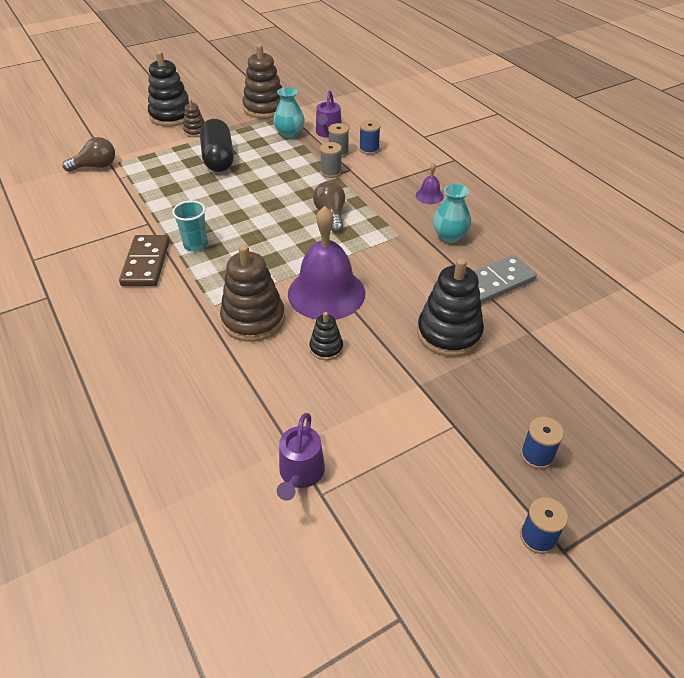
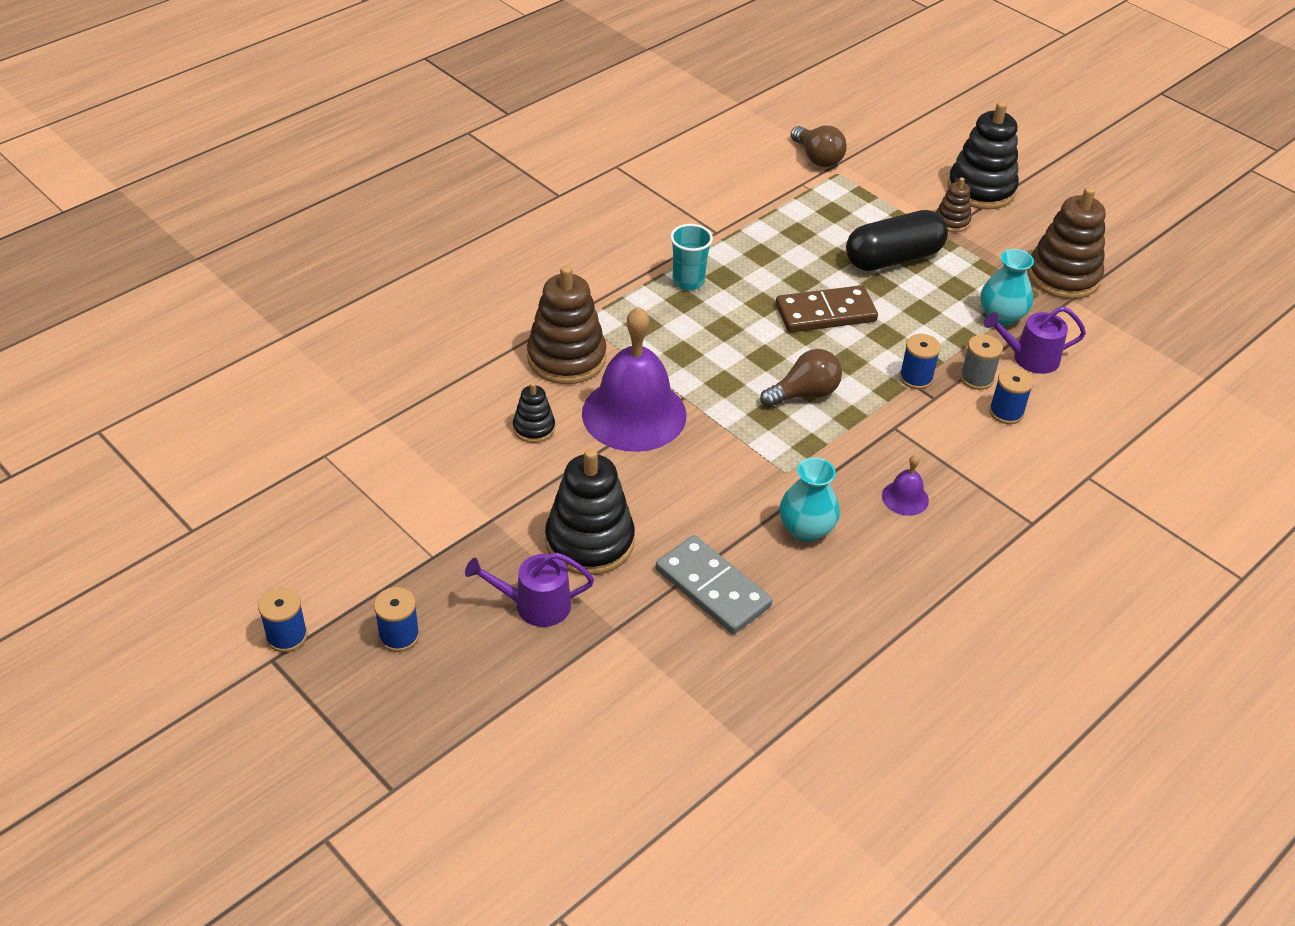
camera: 75 degrees right, 0 degrees up
brown domino [119,235,170,286] -> brown domino moved to [776,285,878,332]
purple watering can [277,413,325,501] -> purple watering can moved to [465,553,594,627]
grey spool [320,142,342,178] -> blue spool [899,334,941,389]

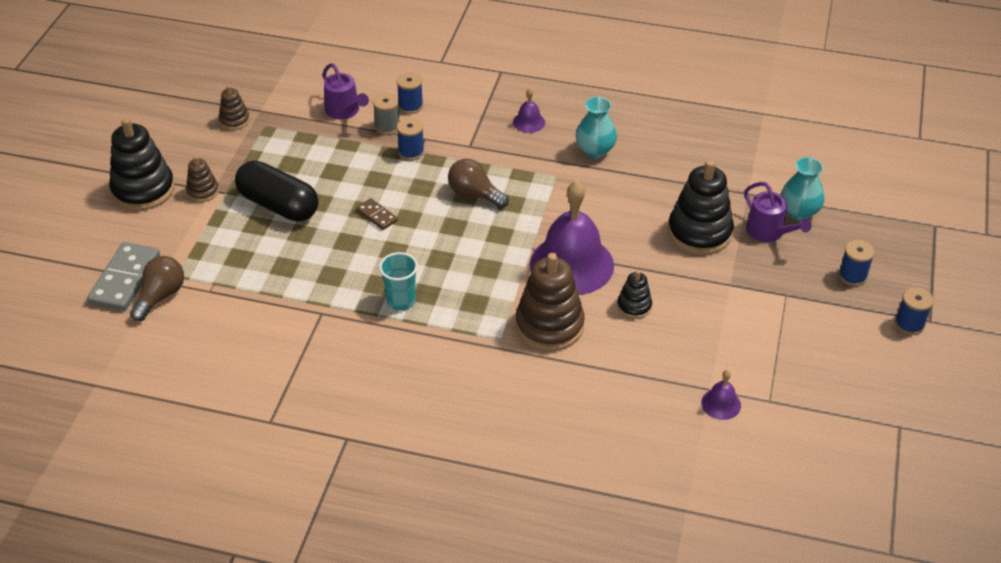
camera: 120 degrees left, 0 degrees up
grey domino [656,535,772,634] -> grey domino moved to [87,242,160,311]
brown domino [776,285,878,332] -> brown domino [356,198,398,230], size x0.52
turquoise vase [981,249,1034,326] -> turquoise vase moved to [781,157,825,221]
brown stacking toy [1027,187,1106,299] -> brown stacking toy [219,85,250,130], size x0.51
none -> purple bell [701,370,741,420]

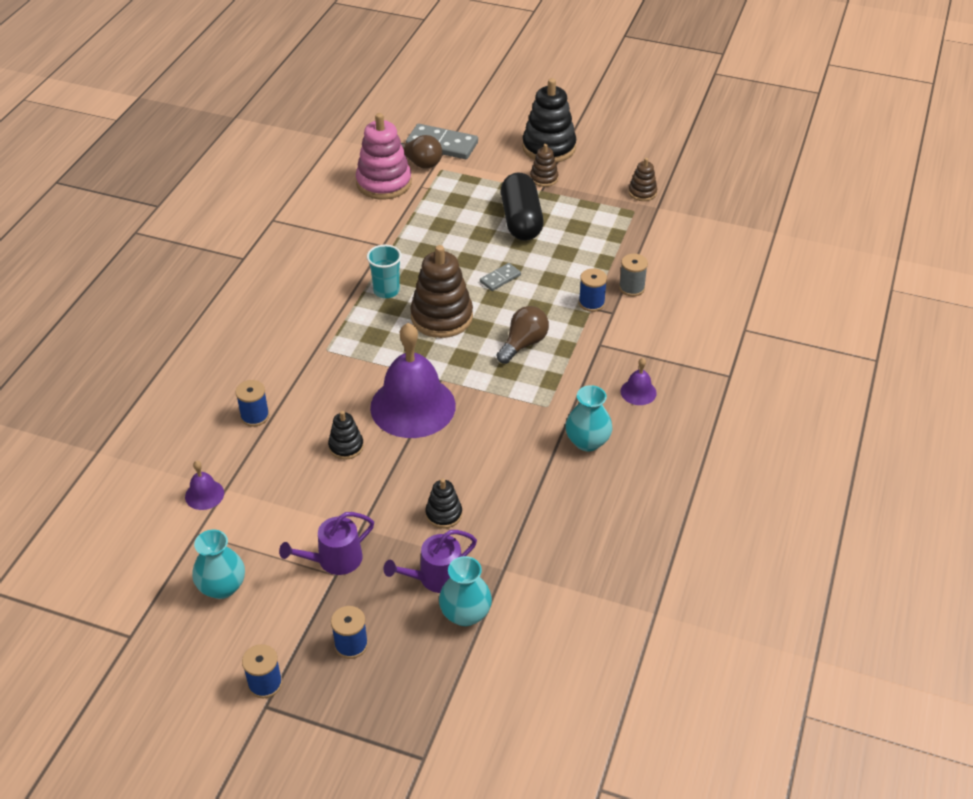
camera: 95 degrees right, 0 degrees up
black capsule [235,161,318,222] -> black capsule turned 45 degrees counterclockwise [501,172,544,240]
purple watering can [323,63,369,119] -> purple watering can moved to [279,512,374,575]
brown domino [356,198,398,230] -> grey domino [480,263,521,291]
blue spool [397,72,423,114] -> blue spool moved to [235,380,269,427]
brown stacking toy [516,253,585,351] -> brown stacking toy moved to [410,245,473,338]
black stacking toy [668,160,734,255] -> black stacking toy [426,479,462,529], size x0.51
none -> turquoise vase [192,530,245,599]
none -> pink stacking toy [356,113,412,199]

